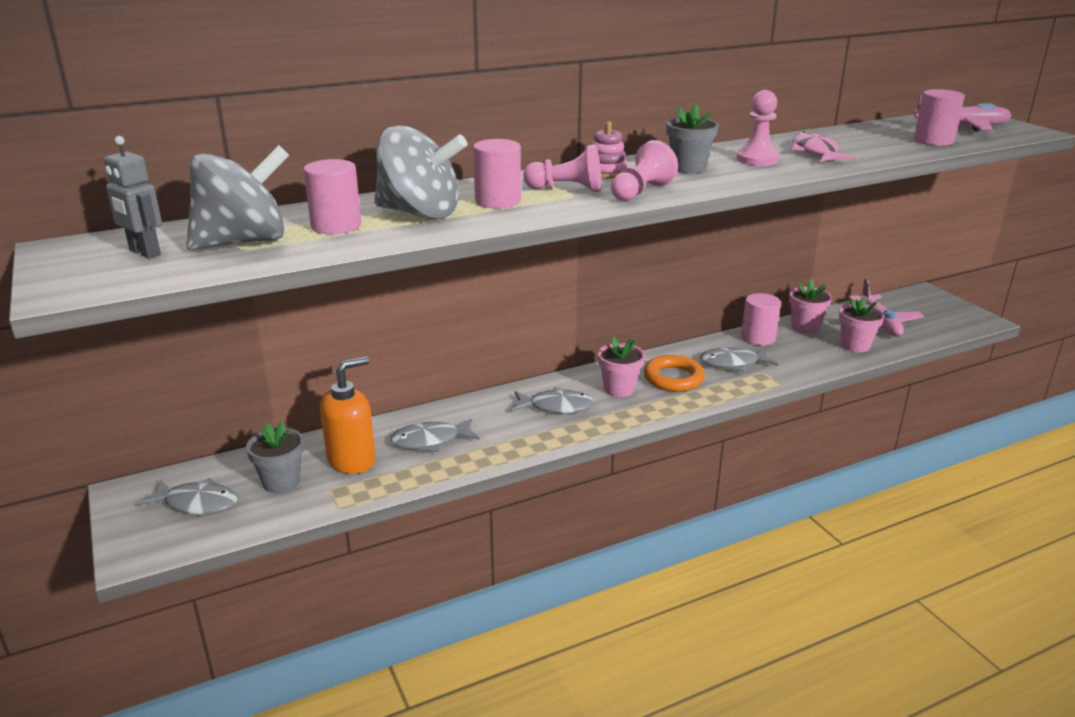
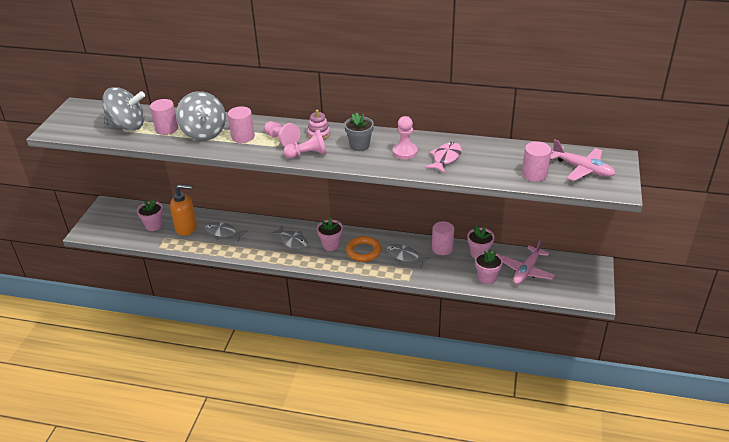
camera: 40 degrees right, 10 degrees up
grey robot [104,136,162,258] -> none
grey fish [137,478,238,515] -> none
grey flower pot [246,421,304,493] -> pink flower pot [137,199,163,231]

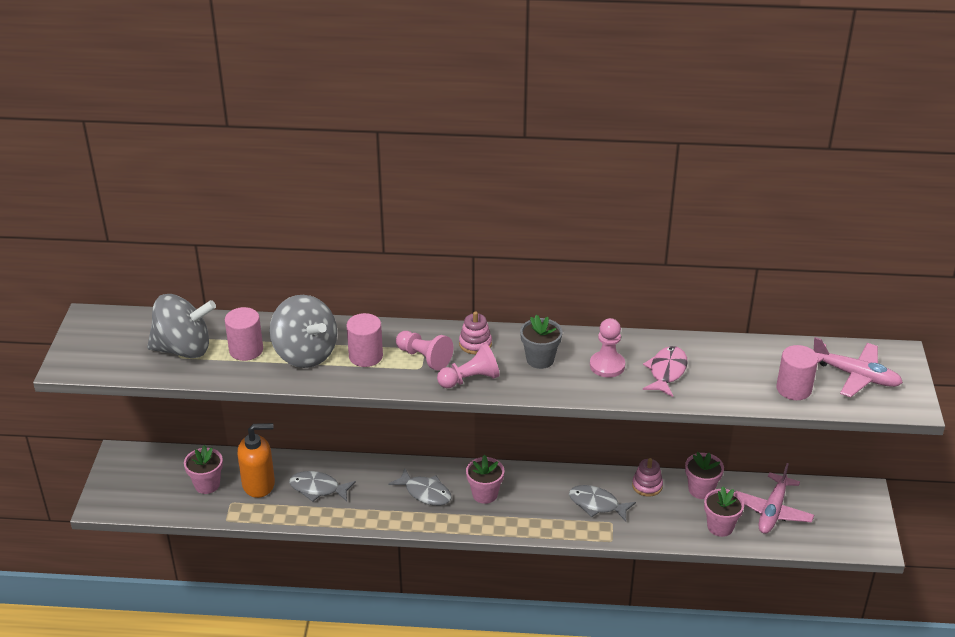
camera: 10 degrees left, 0 degrees up
orange ring [346,236,381,262] -> none
pink cylinder [432,221,454,255] -> pink stacking toy [632,458,663,497]

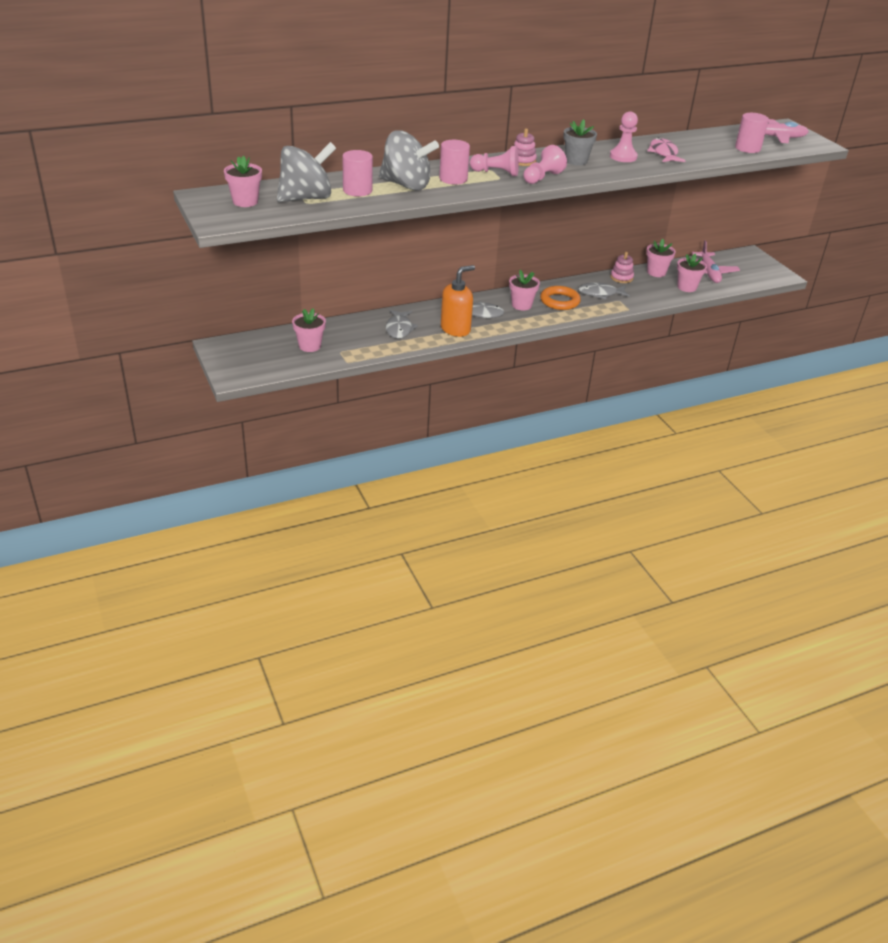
camera: 30 degrees left, 0 degrees up
orange soap dispenser [237,423,275,498] -> orange soap dispenser moved to [441,265,475,337]
grey fish [289,471,356,502] -> grey fish turned 75 degrees counterclockwise [386,310,418,339]
none -> pink flower pot [224,156,262,207]
none -> orange ring [540,286,581,310]

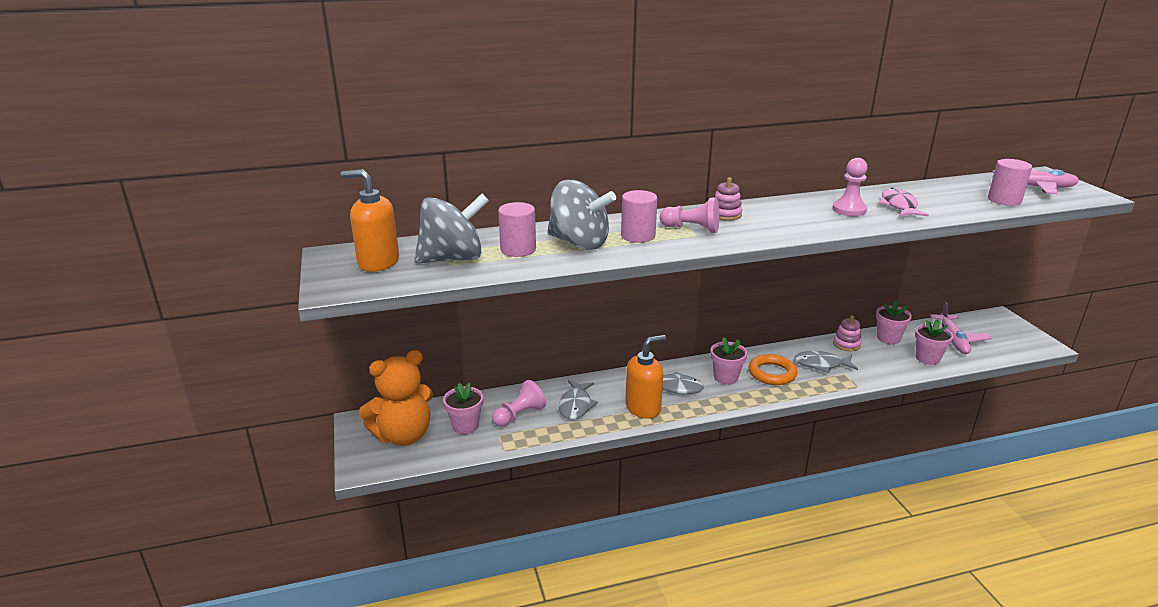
camera: 10 degrees right, 10 degrees down
pink flower pot [224,156,262,207] -> orange soap dispenser [341,169,399,272]
pink pawn [523,145,567,184] -> pink pawn moved to [492,380,546,427]
grey flower pot [563,119,597,166] -> none
none -> orange teddy bear [359,350,433,446]

